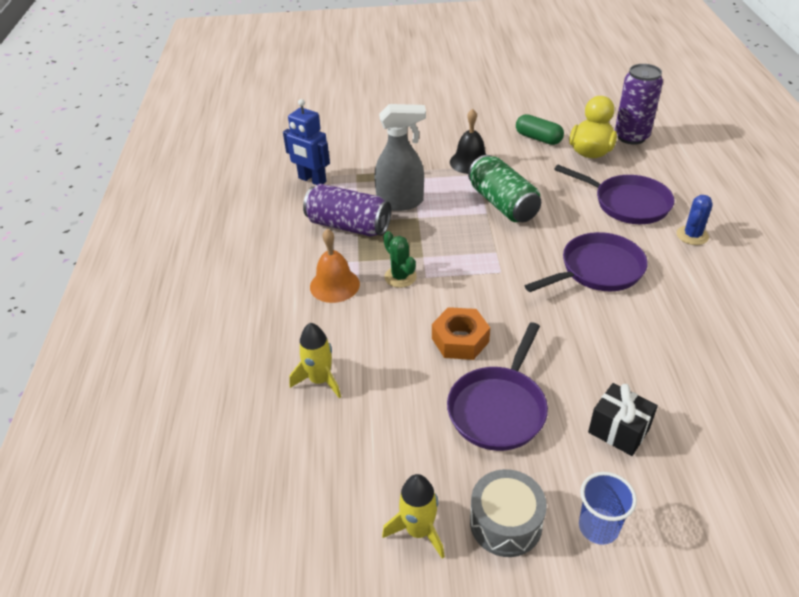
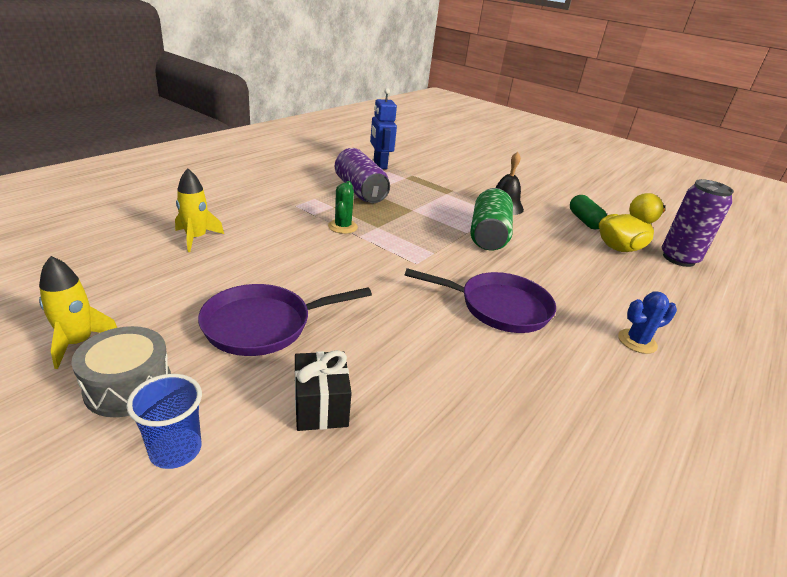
camera: 35 degrees right, 10 degrees down
orange bell [310,229,360,303] -> none
grey spray bottle [374,104,426,211] -> none
orange nut [432,307,490,360] -> none
purple pan [554,165,675,224] -> none

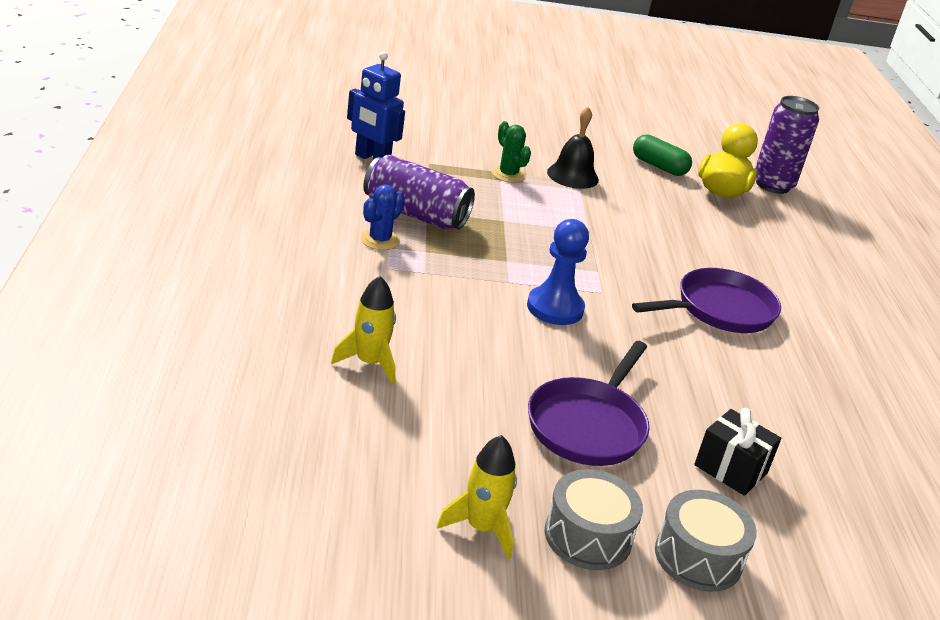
camera: 40 degrees left, 0 degrees up
blue cup [126,374,202,469] -> grey drum [655,490,757,592]
green cactus [328,181,358,234] -> green cactus moved to [492,121,531,183]
green can [470,188,513,250] -> none
blue cactus [618,291,677,354] -> blue cactus moved to [360,184,405,250]
none -> blue pawn [527,219,589,325]

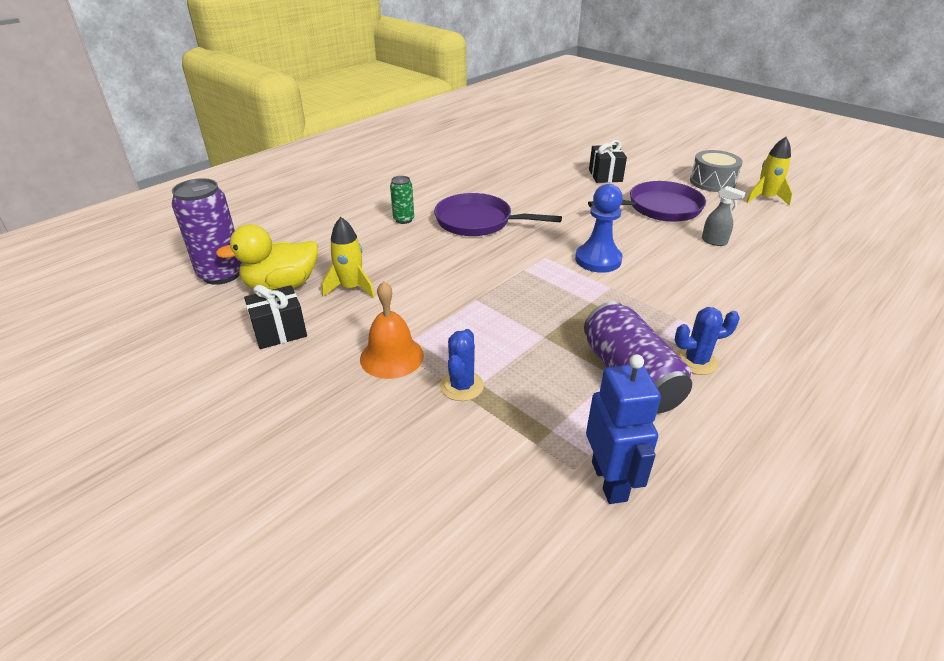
camera: 130 degrees left, 5 degrees up
yellow rocket [331,276,396,385] -> yellow rocket moved to [322,217,375,298]
green cactus [492,121,531,183] -> blue cactus [440,329,484,401]
black bell [547,107,599,189] -> orange bell [360,281,424,379]
green capsule [633,134,692,176] -> black gift [244,285,307,349]
grey drum [655,490,757,592] -> none
none -> green can [390,176,414,224]
none -> grey spray bottle [702,186,746,246]

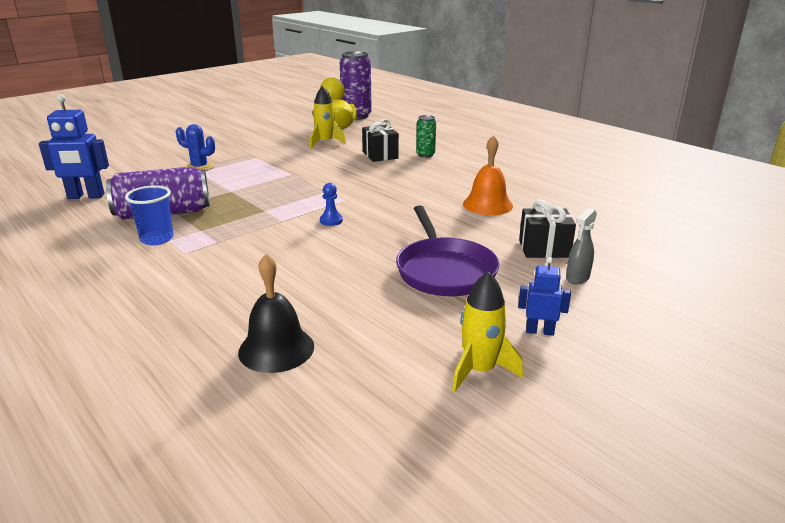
camera: 95 degrees right, 10 degrees down
black gift [244,285,307,349] -> black gift moved to [362,119,399,162]
orange bell [360,281,424,379] -> orange bell moved to [463,135,513,215]
purple pan [434,193,562,236] -> none
blue pawn [575,184,623,273] -> blue pawn [320,183,343,226], size x0.49
blue cactus [675,307,740,375] -> blue cup [125,185,174,245]
grey drum [690,150,743,192] -> blue robot [518,257,571,336]
grey spray bottle [702,186,746,246] -> grey spray bottle moved to [566,208,597,285]
none -> black bell [238,254,314,373]

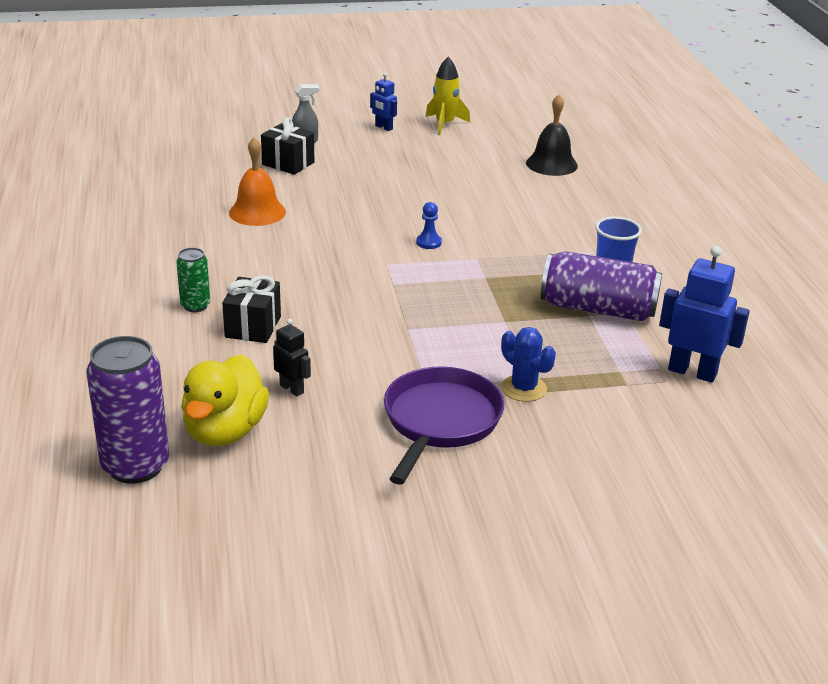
camera: 150 degrees left, 5 degrees up
yellow rocket [310,86,346,148] -> black robot [273,318,311,396]
purple pan [396,205,500,296] -> purple pan moved to [384,367,504,485]

